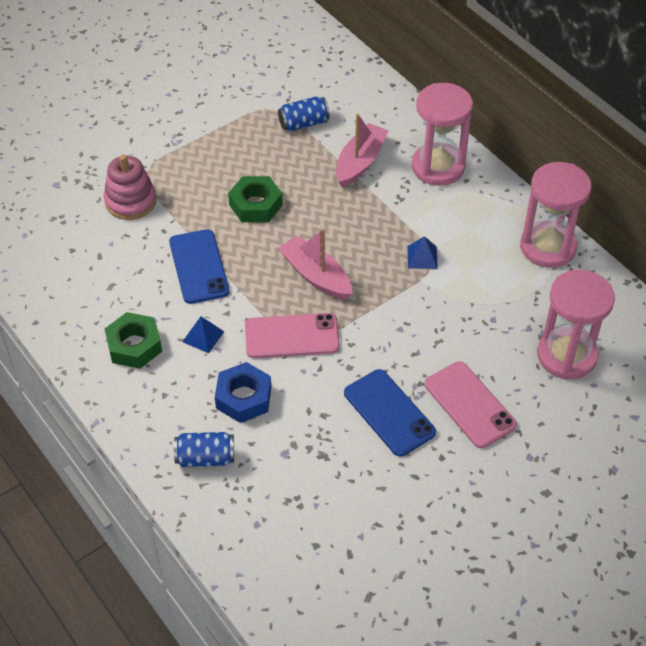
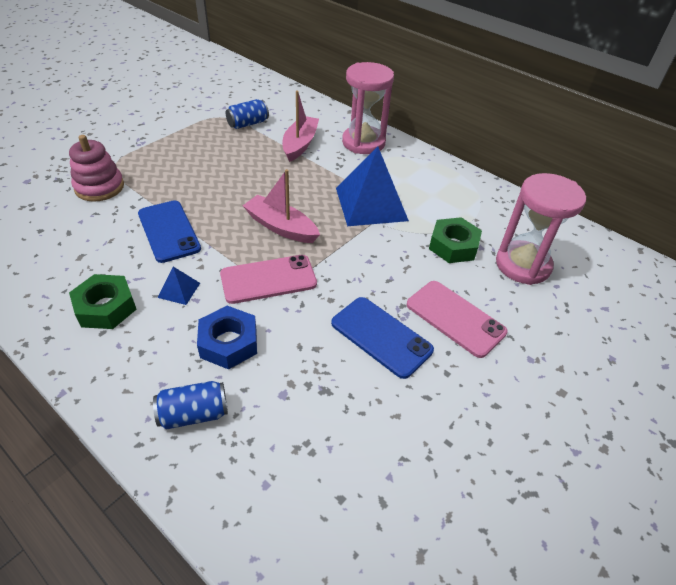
camera: 15 degrees left, 5 degrees down
green nut [228,176,283,222] -> green nut moved to [429,217,482,263]
blue pyramid [408,236,438,269] -> blue pyramid [336,147,409,226], size x2.36
pink hourglass [520,162,591,268] -> none

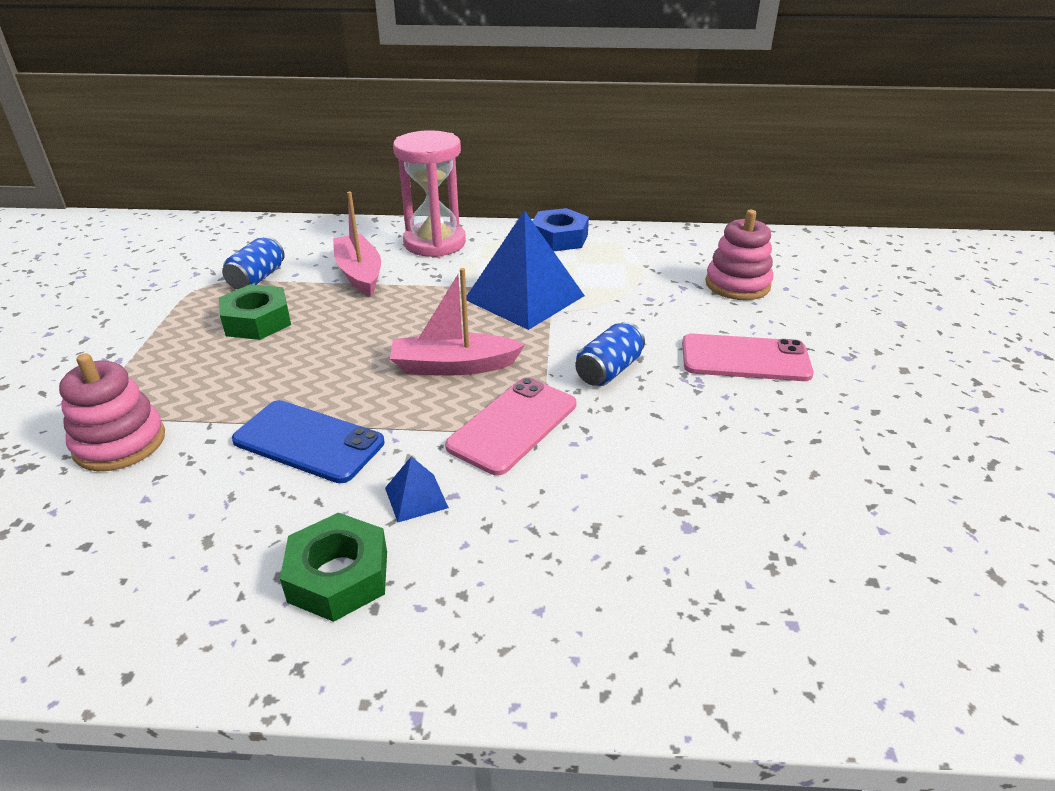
camera: 35 degrees left, 10 degrees down
blue can [153,381,228,429] -> blue can moved to [575,322,645,386]
blue nut [197,306,257,369] -> blue nut moved to [533,208,589,251]
blue phone [331,297,434,379] -> none
green nut [429,217,482,263] -> green nut moved to [219,284,291,340]
pink hourglass [496,173,586,285] -> pink stacking toy [705,210,773,300]

